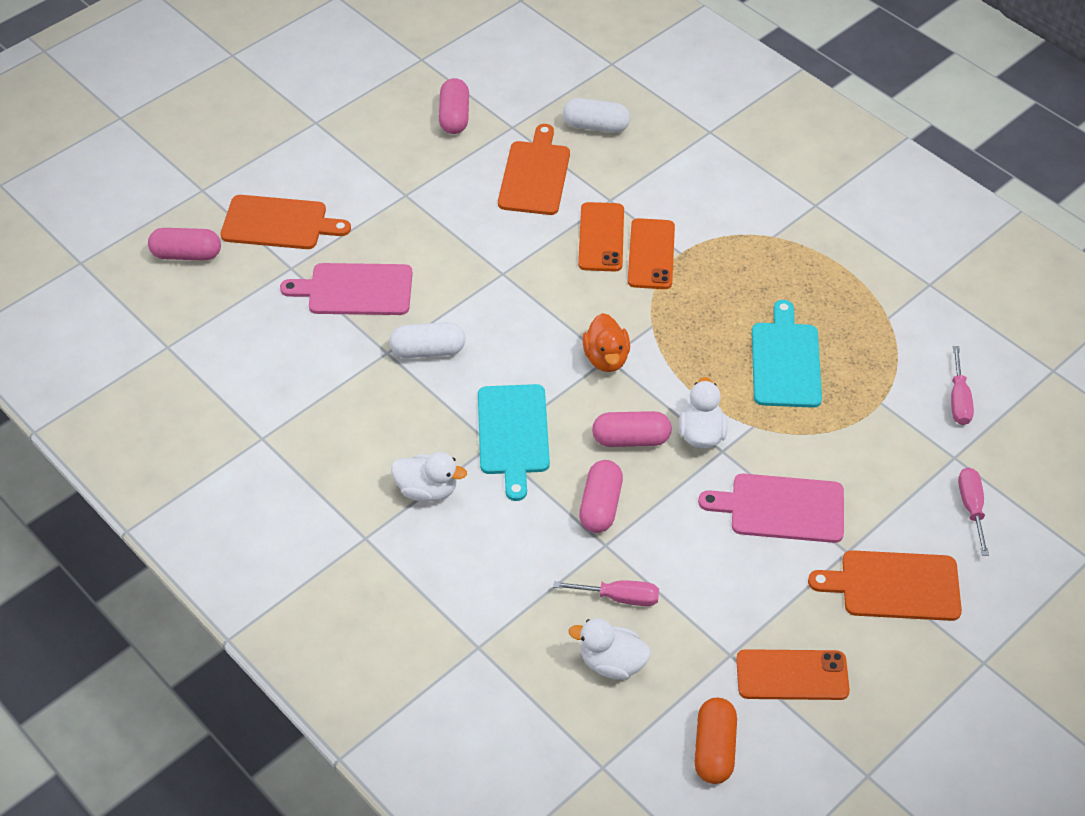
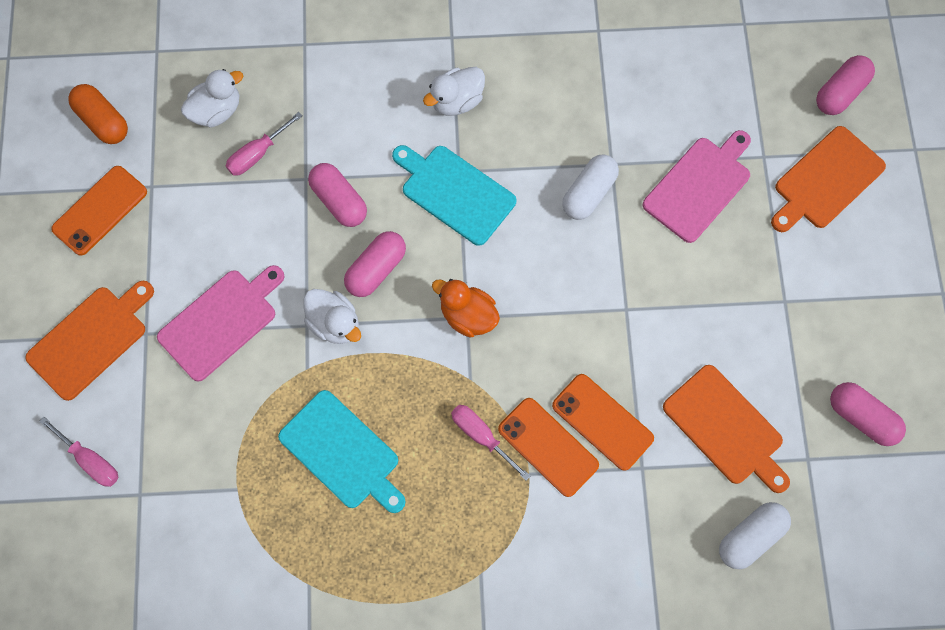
camera: 130 degrees right, 20 degrees up
pink screwdriver [951,346,974,425] -> pink screwdriver moved to [451,405,530,480]

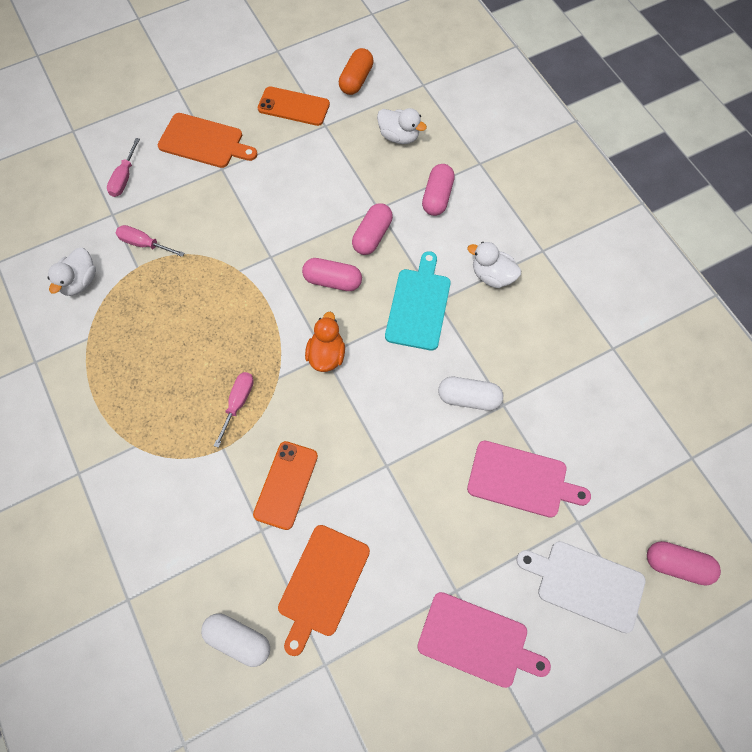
camera: 65 degrees right, 5 degrees down
pink cutting board [157,265,284,381] -> pink cutting board moved to [417,592,551,688]
pink screwdriver [226,112,303,176] -> pink screwdriver moved to [116,225,185,257]
turquoise cutting board [278,390,406,513] -> none
white duck [303,289,361,344] -> white duck moved to [47,248,96,296]
orange phone [498,398,599,497] -> none
orange cutting board [771,126,886,232] -> white cutting board [516,541,646,633]
pink capsule [830,382,906,446] -> pink capsule moved to [422,164,455,216]

